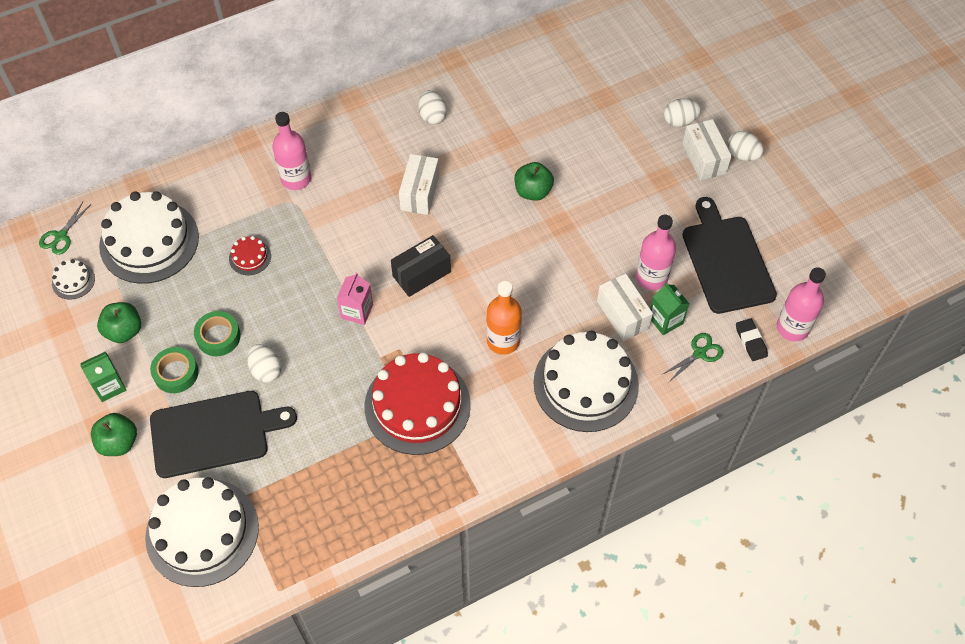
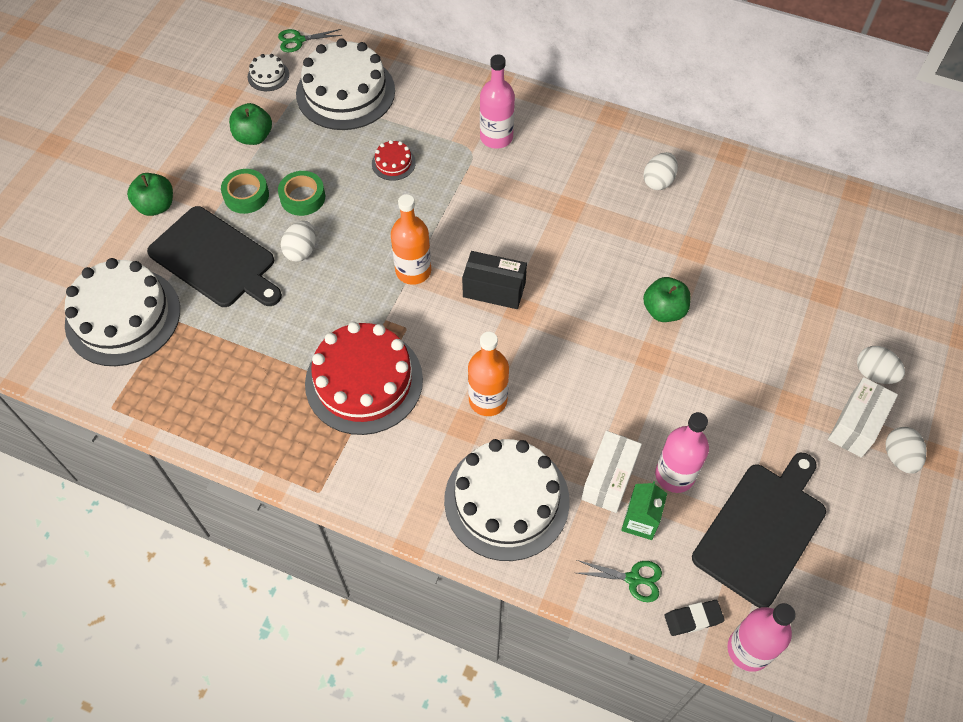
camera: 50 degrees right, 0 degrees up
green carton [80,351,126,402] -> none
pink carton [337,272,373,325] -> orange bottle [391,194,431,285]
white box [399,154,439,215] -> none
black eraser [736,318,768,361] -> black eraser turned 45 degrees clockwise [664,600,725,636]

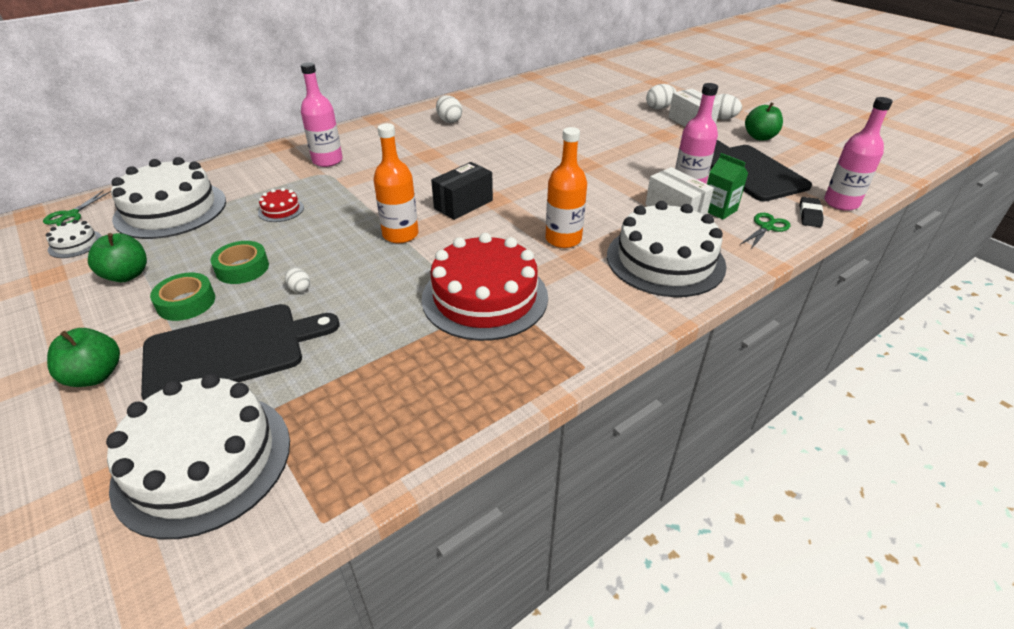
camera: 60 degrees left, 20 degrees down
white egg [281,221,316,262] -> white egg [285,268,310,293], size x0.60
green apple [643,277,690,322] -> green apple moved to [745,102,783,141]

